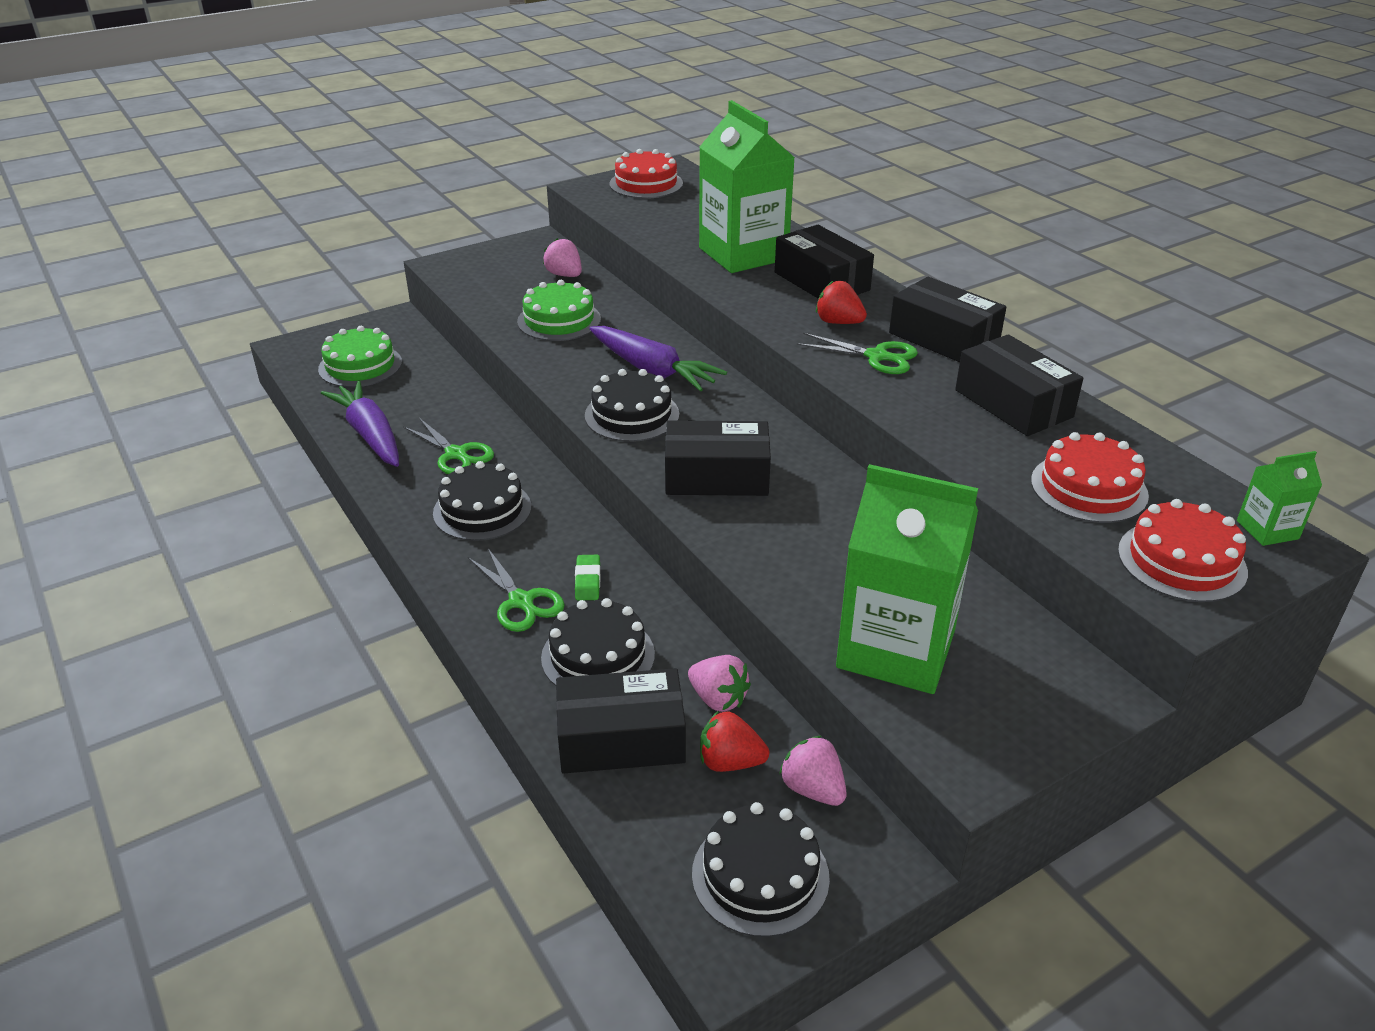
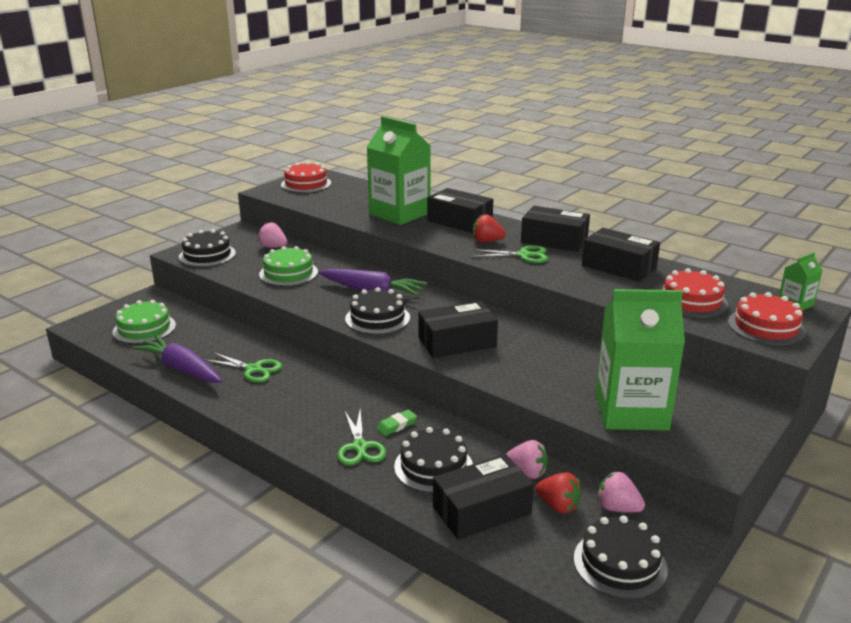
camera: 20 degrees left, 10 degrees down
black cake [433,461,531,541] -> black cake moved to [179,229,236,267]
green scissors [468,548,565,632] -> green scissors turned 45 degrees clockwise [337,410,386,465]
green eraser [575,555,600,601] -> green eraser turned 75 degrees clockwise [376,410,417,436]
red strawberry [700,711,769,772] -> red strawberry turned 135 degrees counterclockwise [535,472,582,514]

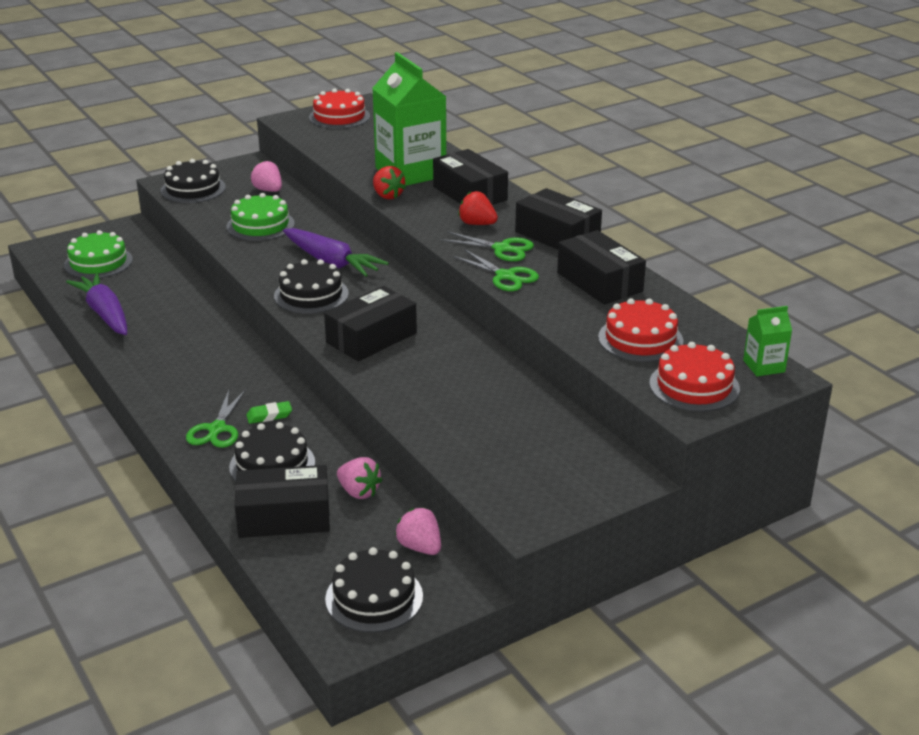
camera: 20 degrees right, 5 degrees up
green scissors [204,352,282,383] -> green scissors moved to [453,249,539,291]
black box [418,301,498,358] -> black box turned 45 degrees counterclockwise [324,286,417,361]
red strawberry [535,472,582,514] -> red strawberry moved to [373,166,406,199]
green carton [595,289,685,431] -> none

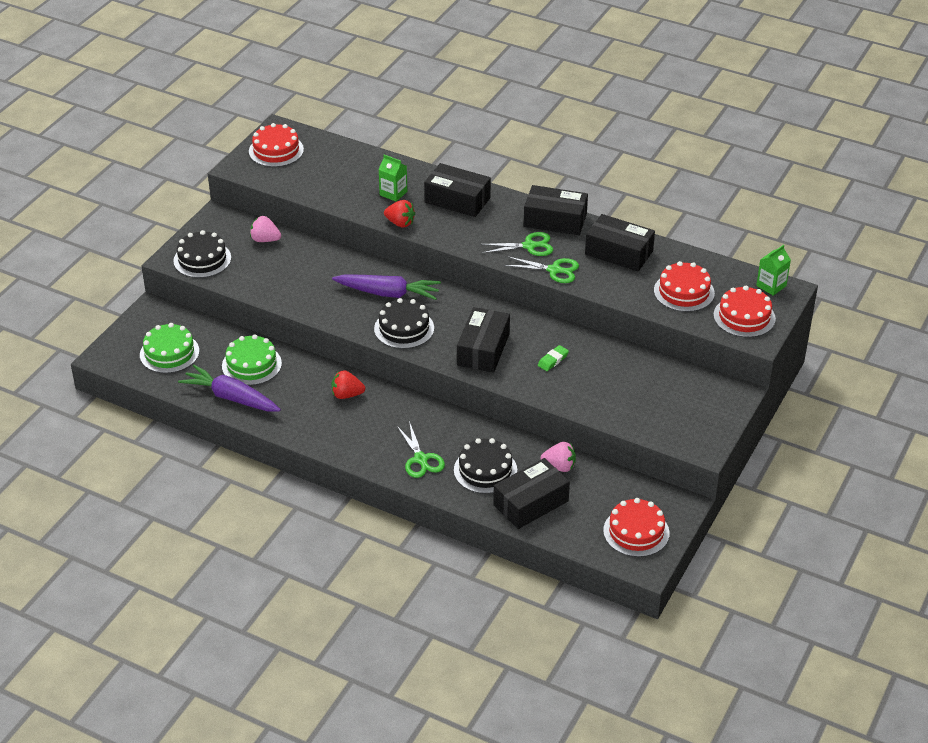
camera: 30 degrees left, 10 degrees up
green cake [227,193,295,241] -> green cake moved to [222,334,282,385]
green eraser [246,401,292,424] -> green eraser moved to [538,345,569,371]
black cake [325,547,423,633] -> red cake [603,498,669,557]
green carton [372,52,446,186] -> green carton [378,154,407,202], size x0.45
pink strawberry [395,508,441,555] -> none
red strawberry [458,191,498,225] -> red strawberry moved to [332,370,365,399]

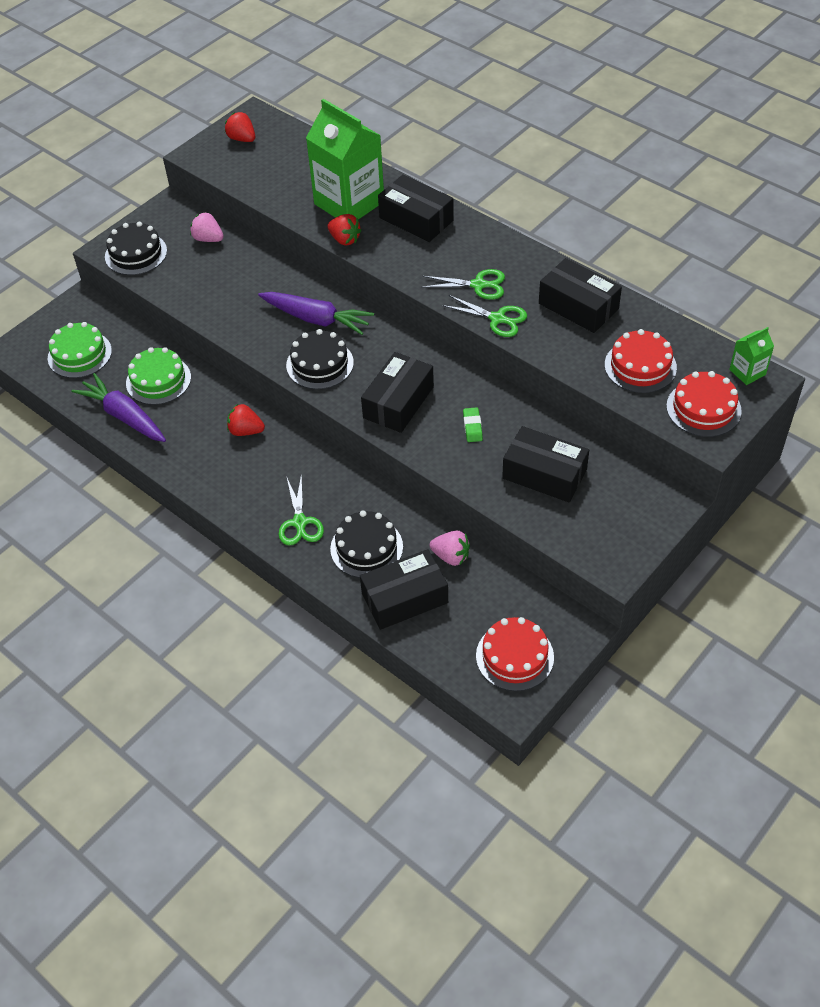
camera: 15 degrees right, 10 degrees up
red cake [249,123,304,167] -> red strawberry [225,112,255,142]
green carton [378,154,407,202] -> green carton [306,99,384,219], size x2.24
black box [524,185,588,235] -> black box moved to [502,426,589,503]
green eraser [538,345,569,371] -> green eraser turned 60 degrees counterclockwise [463,407,483,442]

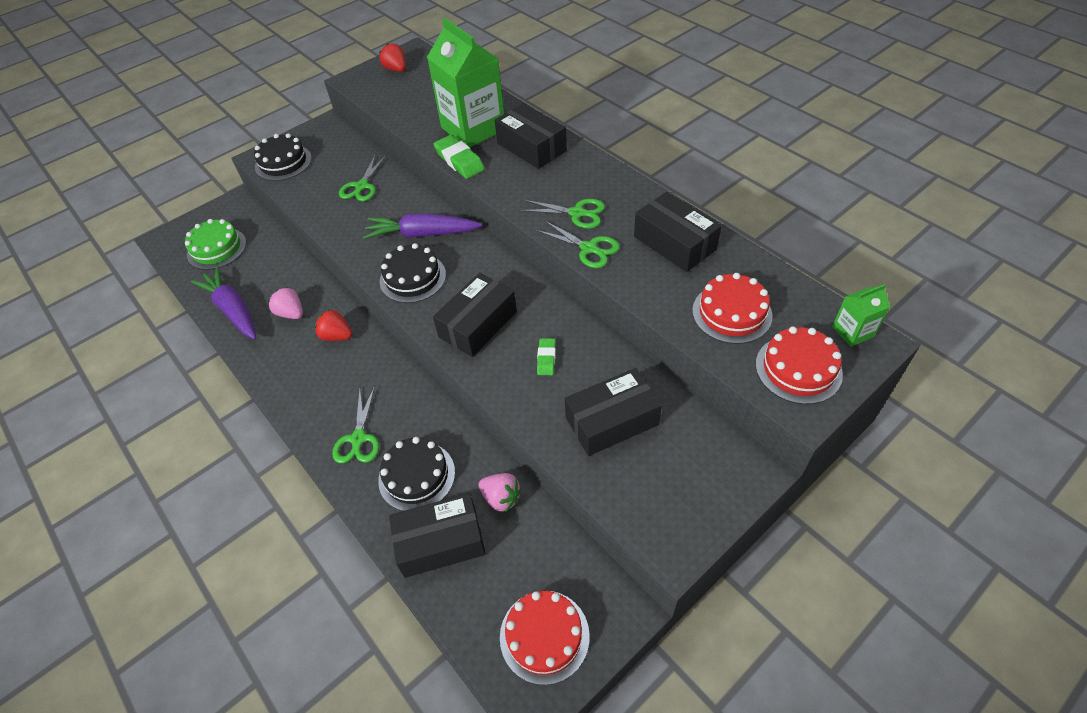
camera: 10 degrees right, 0 degrees up
green cake [126,347,191,405] -> none
pink strawberry [190,212,224,242] -> pink strawberry moved to [268,287,303,319]
purple carrot [258,292,374,335] -> purple carrot turned 150 degrees clockwise [363,213,482,239]
red strawberry [327,214,362,246] -> green eraser [434,135,485,179]
black box [502,426,589,503] -> black box turned 60 degrees counterclockwise [565,368,662,456]
none -> green scissors [339,155,387,201]

